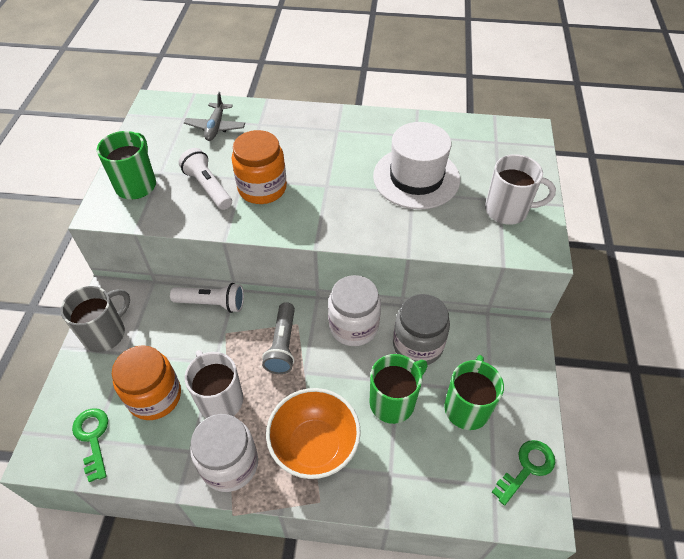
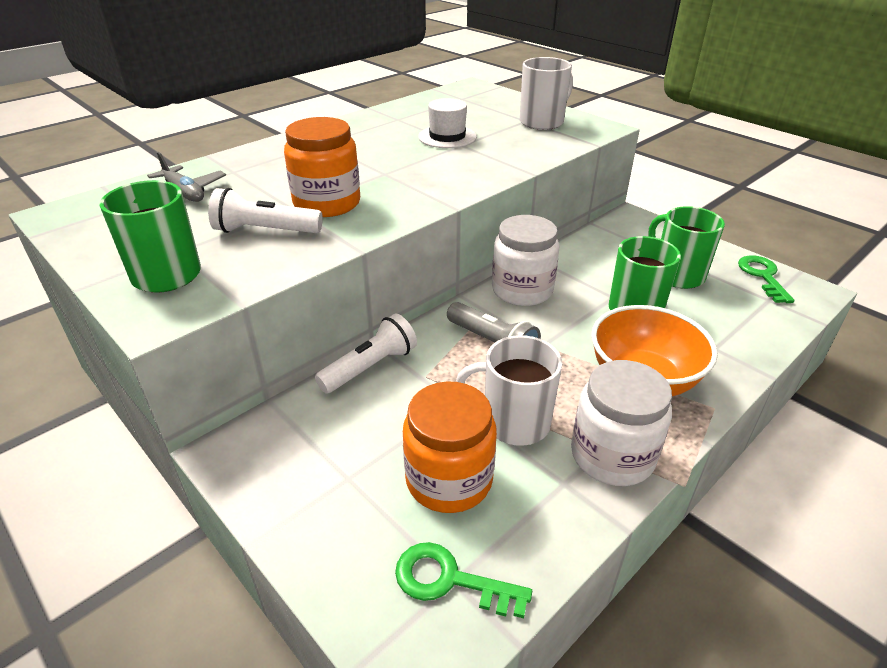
camera: 50 degrees left, 15 degrees down
grey mug [61,286,130,352] -> none
white hat [373,122,460,209] -> white hat [418,98,477,148], size x0.59
grey jar [393,294,450,365] -> none

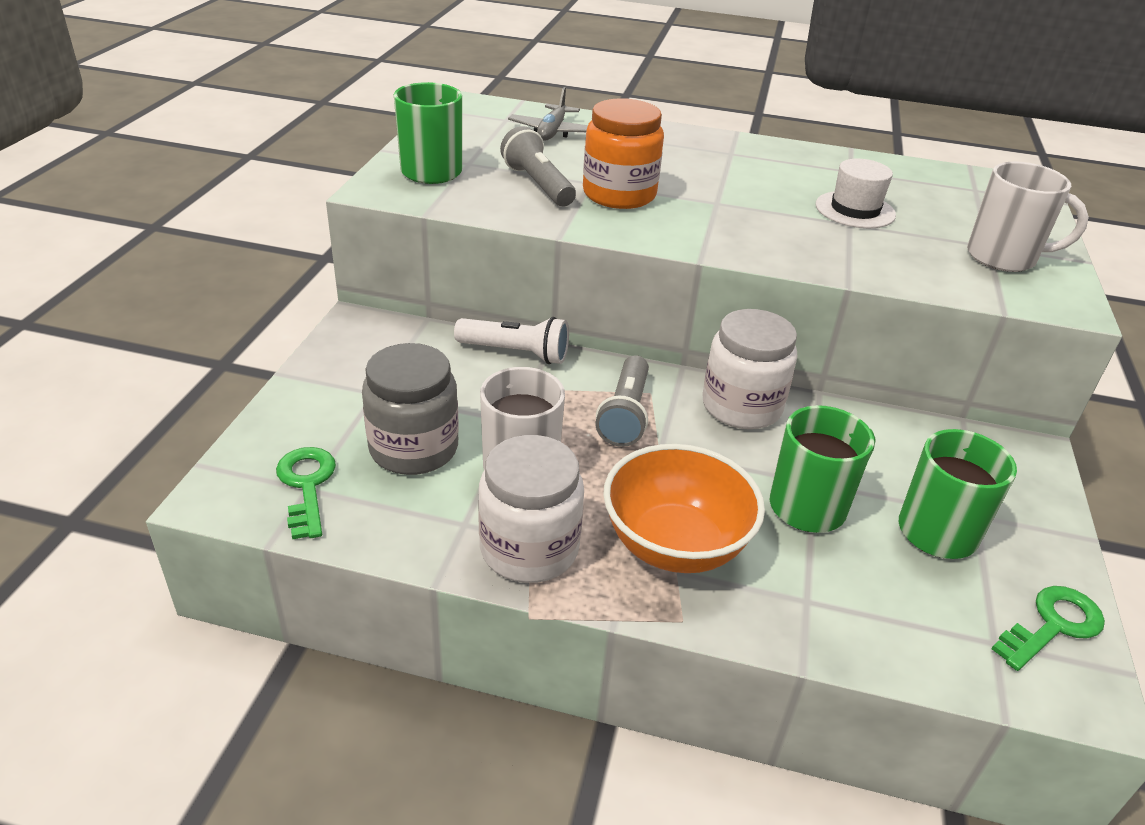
camera: 55 degrees right, 0 degrees up
white flashlight [208,188,323,233] -> grey flashlight [500,126,576,206]
orange jar [403,381,497,513] -> grey jar [362,343,459,475]

